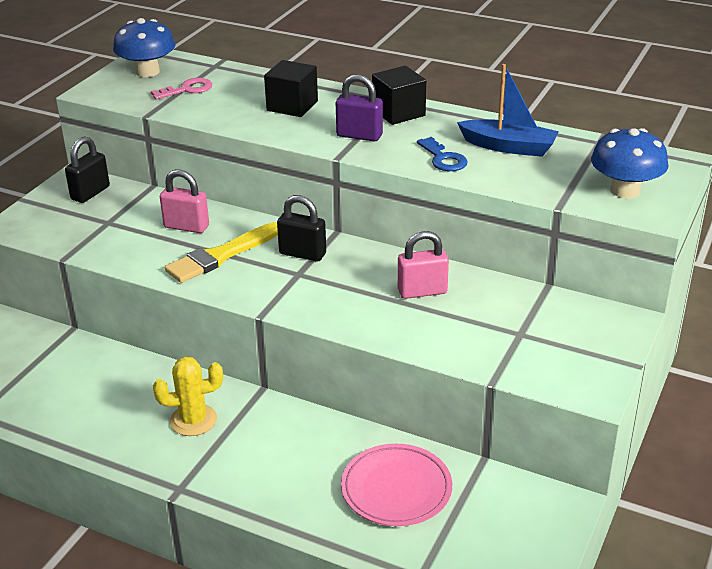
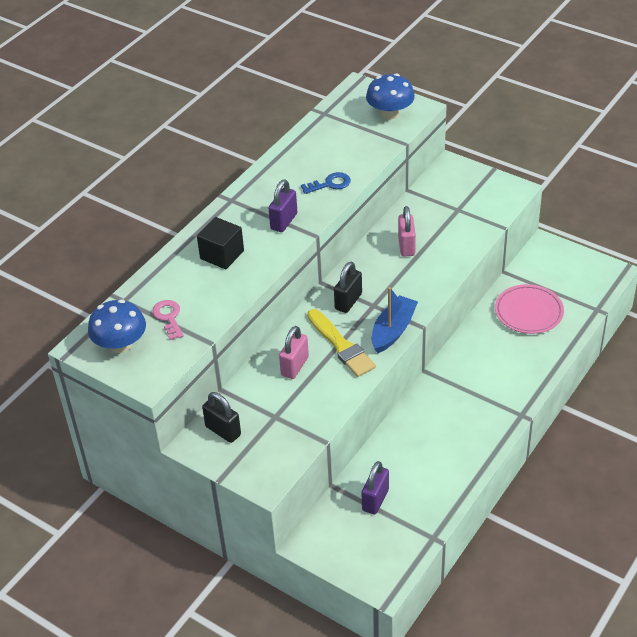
camera: 80 degrees left, 10 degrees up
yellow cactus [153,357,223,436] -> none
black cube [372,66,426,125] -> none
blue boat [457,64,559,157] -> blue boat moved to [372,287,418,353]
none -> purple padlock [361,461,389,515]

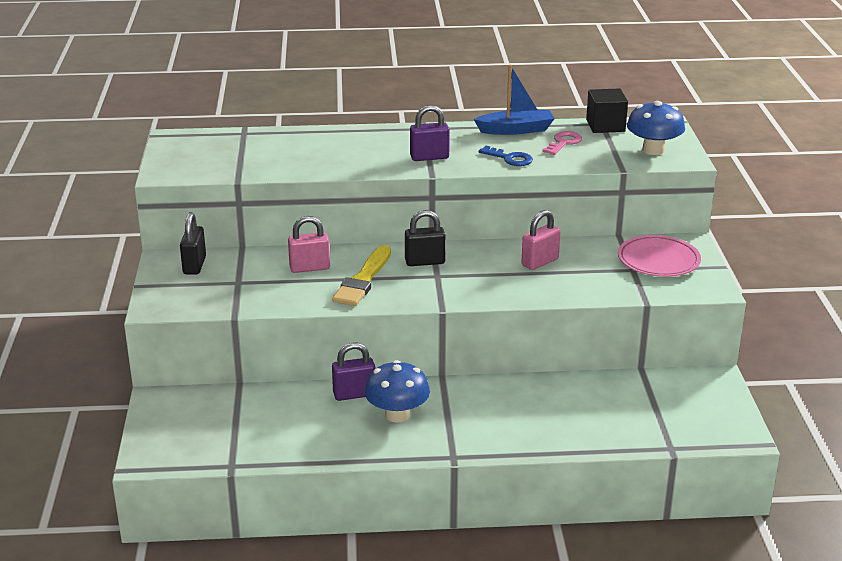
camera: 50 degrees right, 15 degrees down
blue mushroom [88,299,146,353] -> blue mushroom moved to [364,360,430,423]
pink key [152,300,184,340] -> pink key moved to [542,131,582,155]
black cube [197,217,244,269] -> black cube moved to [586,88,628,133]
purple padlock [361,461,389,515] -> purple padlock moved to [332,342,375,401]
blue boat [372,287,418,353] -> blue boat moved to [474,65,555,135]
pink plate [495,284,564,334] -> pink plate moved to [618,235,701,277]

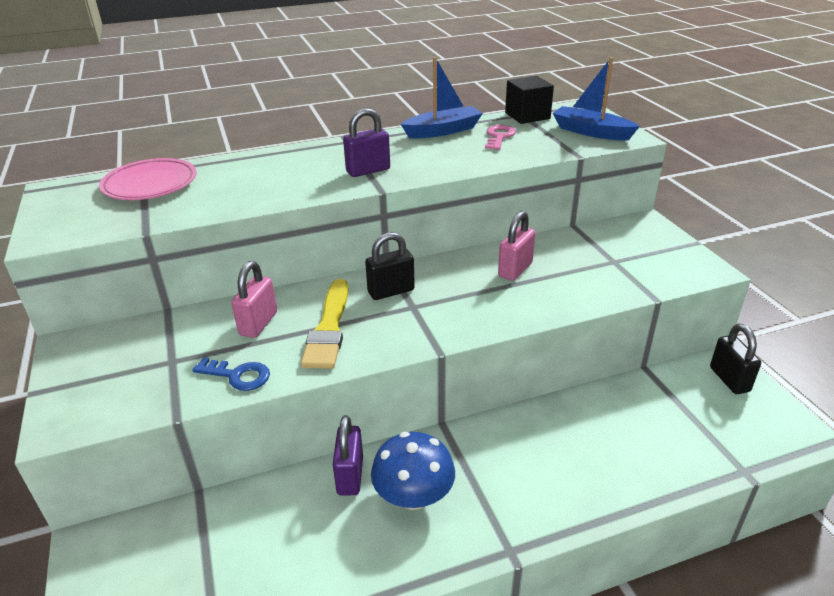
camera: 15 degrees left, 5 degrees up
black padlock [180,212,206,275] -> black padlock moved to [710,324,761,394]
pink padlock [288,216,330,273] -> pink padlock turned 45 degrees counterclockwise [231,261,277,338]
purple padlock [332,342,375,401] -> purple padlock turned 60 degrees counterclockwise [333,415,363,495]
blue key [479,146,533,166] -> blue key moved to [192,357,270,391]
pink plate [618,235,701,277] -> pink plate moved to [99,158,197,200]
blue mushroom [627,101,685,155] -> blue boat [553,57,640,140]

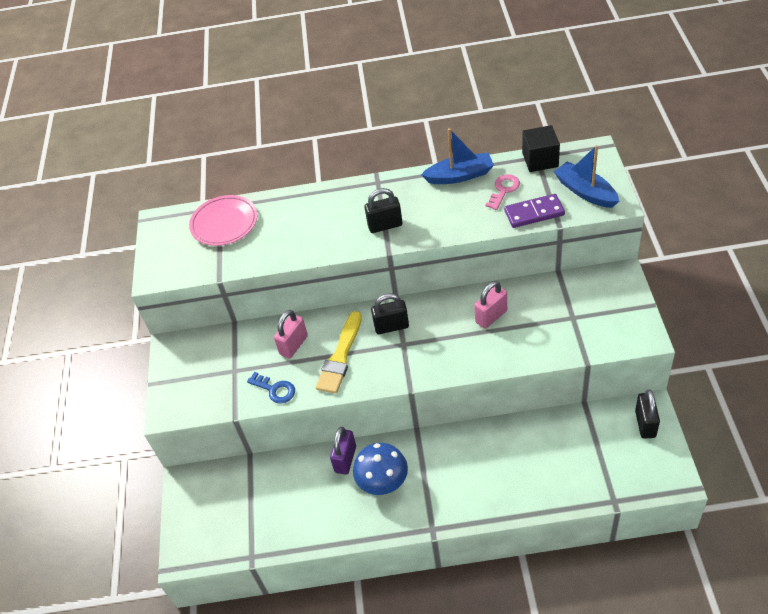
camera: 20 degrees right, 15 degrees up
purple padlock [343,108,390,177] -> black padlock [364,188,402,233]
none -> purple domino [504,194,565,228]

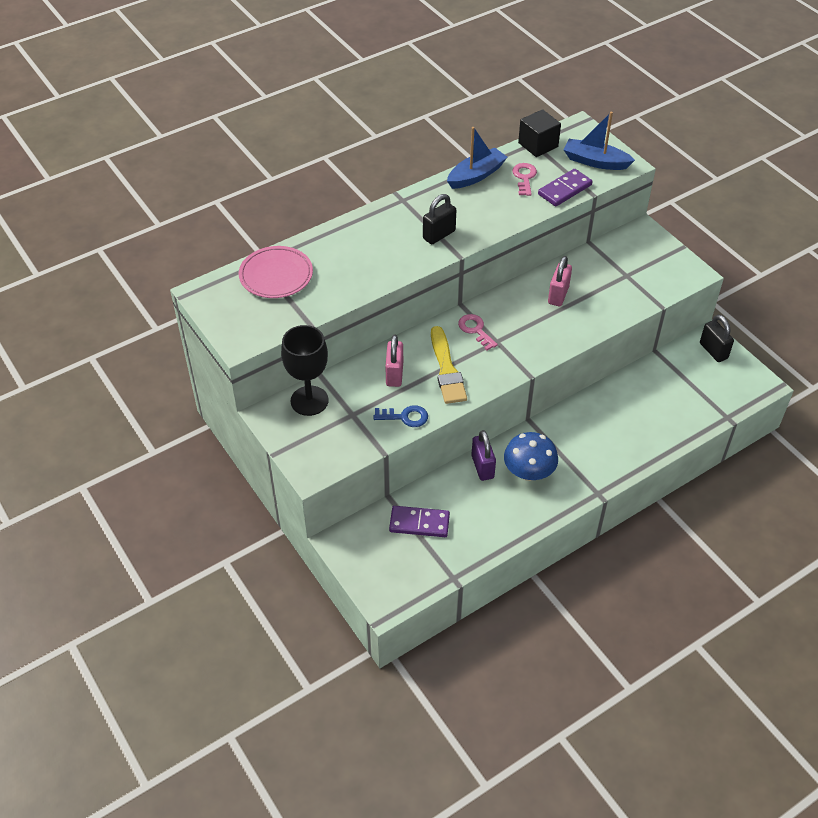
camera: 35 degrees left, 0 degrees up
black padlock [371,293,409,334] -> pink key [458,314,498,350]
none -> black goblet [281,325,328,416]
none -> purple domino [389,506,450,537]

